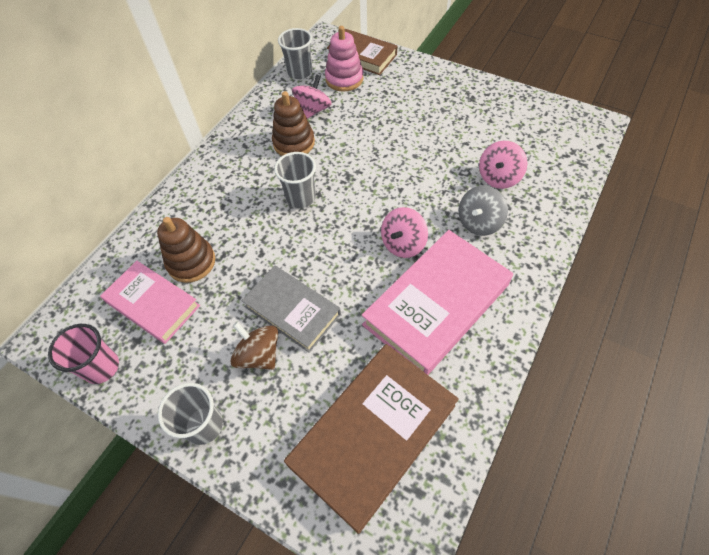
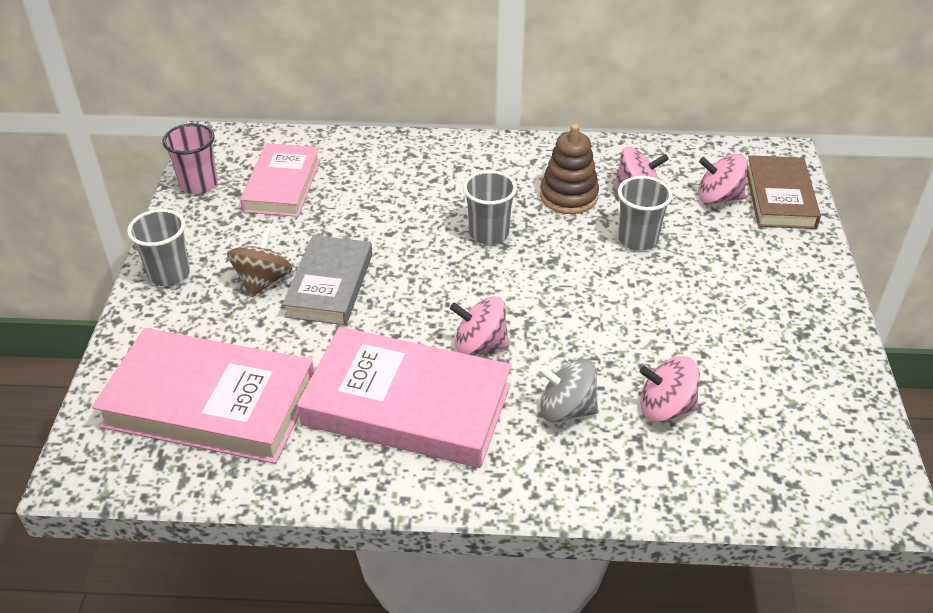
camera: 60 degrees right, 15 degrees down
brown stacking toy [157,217,215,283] -> none
grey cup [278,28,312,79] -> grey cup moved to [618,176,673,251]
brown book [284,344,459,534] -> pink book [92,328,314,464]
pink stacking toy [325,26,364,92] -> pink spinning top [698,154,748,204]

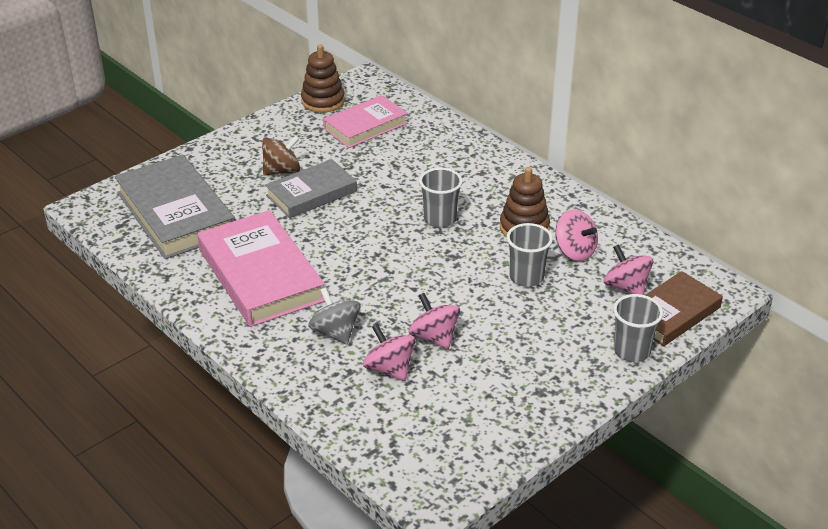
camera: 45 degrees right, 5 degrees down
pink book [92,328,314,464] -> grey book [114,155,235,259]
grey cup [127,209,190,286] -> grey cup moved to [613,294,663,362]
pink cup [162,123,218,194] -> brown stacking toy [301,45,345,113]
pink spinning top [450,296,509,355] -> pink spinning top moved to [409,293,460,349]

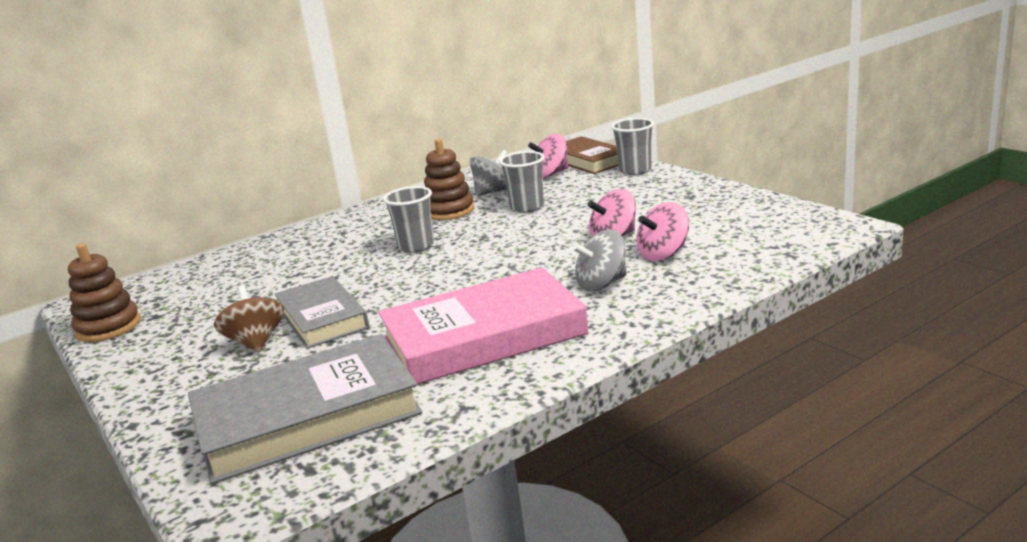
camera: 80 degrees left, 15 degrees down
pink book [323,95,408,148] -> none
pink spinning top [555,209,598,261] -> grey spinning top [470,150,508,196]

